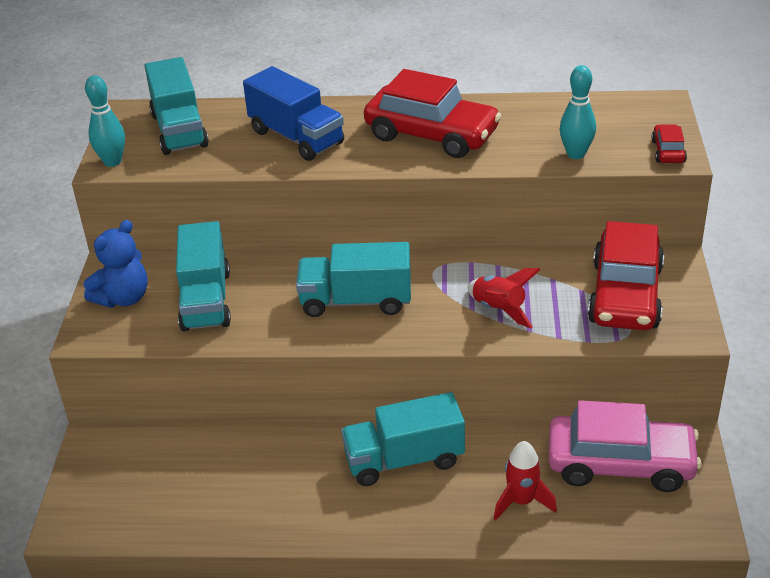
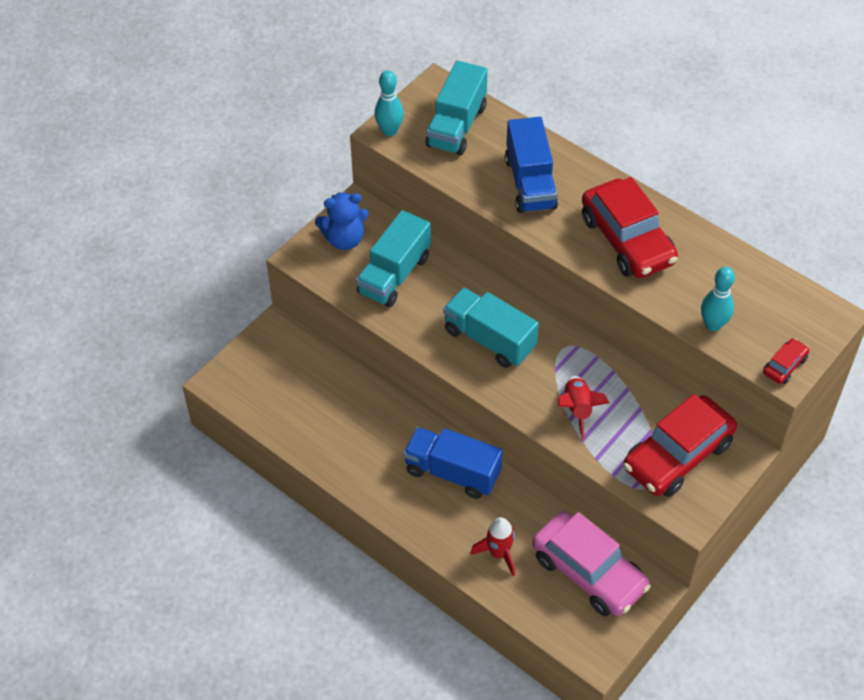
camera: 35 degrees right, 15 degrees up
turquoise truck [341,392,465,486] -> blue truck [403,427,503,499]

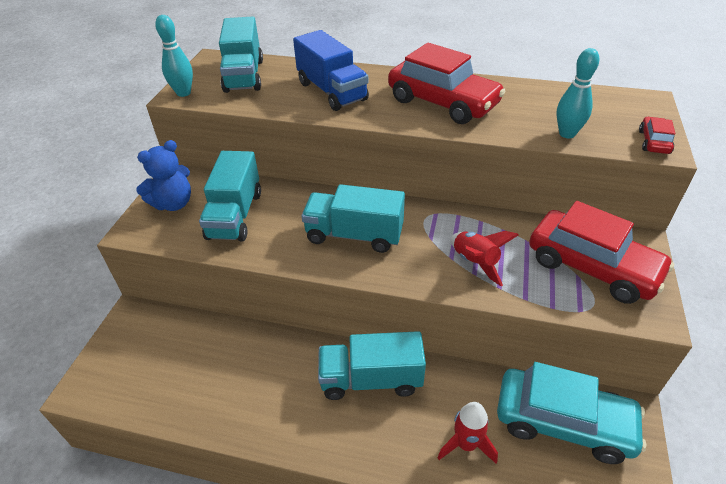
camera: 25 degrees left, 10 degrees down
blue truck [403,427,503,499] -> turquoise truck [318,331,426,400]
pink car [532,511,651,616] -> turquoise car [497,362,647,464]
red car [623,394,737,497] -> red car turned 75 degrees counterclockwise [529,201,674,304]

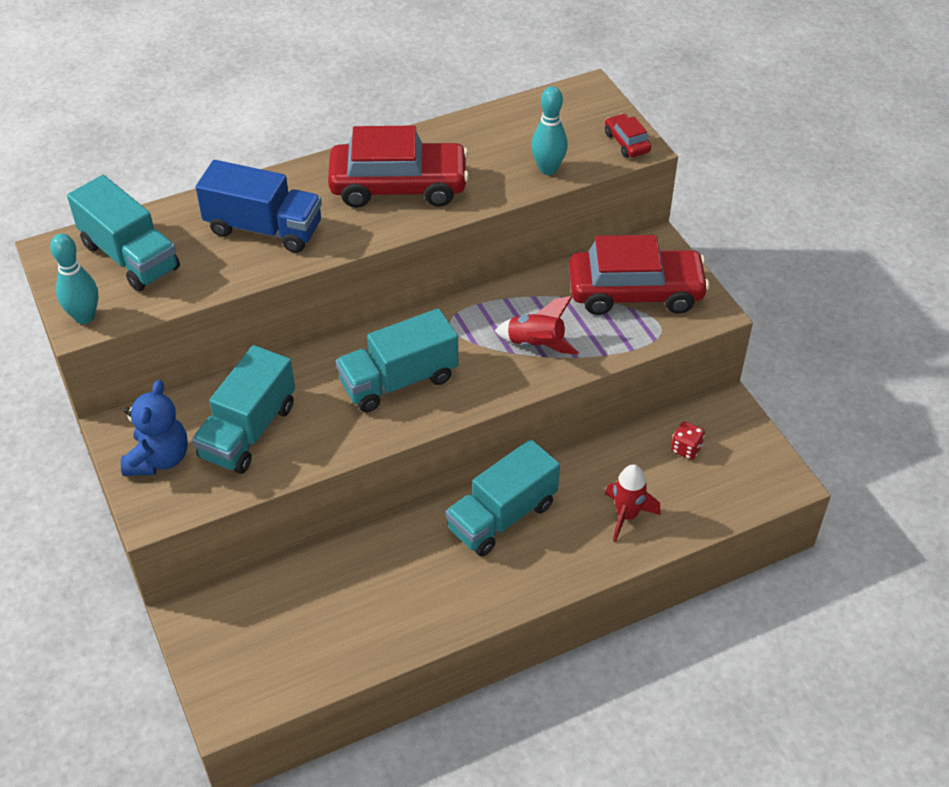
camera: 40 degrees left, 5 degrees up
turquoise truck [199,151,261,242] -> turquoise truck turned 60 degrees clockwise [192,345,295,474]
turquoise car [497,362,647,464] -> red dice [671,422,705,460]

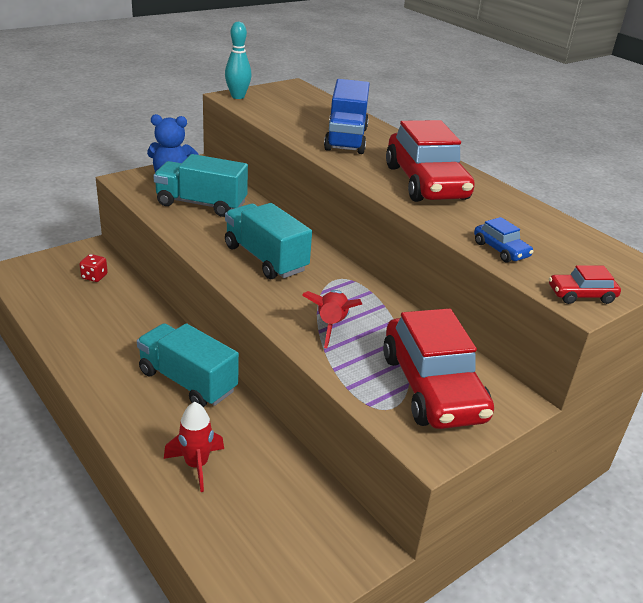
camera: 75 degrees right, 15 degrees down
turquoise truck [67,175,180,291] -> none
turquoise bowling pin [531,86,568,175] -> blue car [474,217,534,263]
red car [605,113,651,158] -> red car turned 150 degrees counterclockwise [549,265,621,304]
red dice [671,422,705,460] -> red dice moved to [79,254,108,282]

